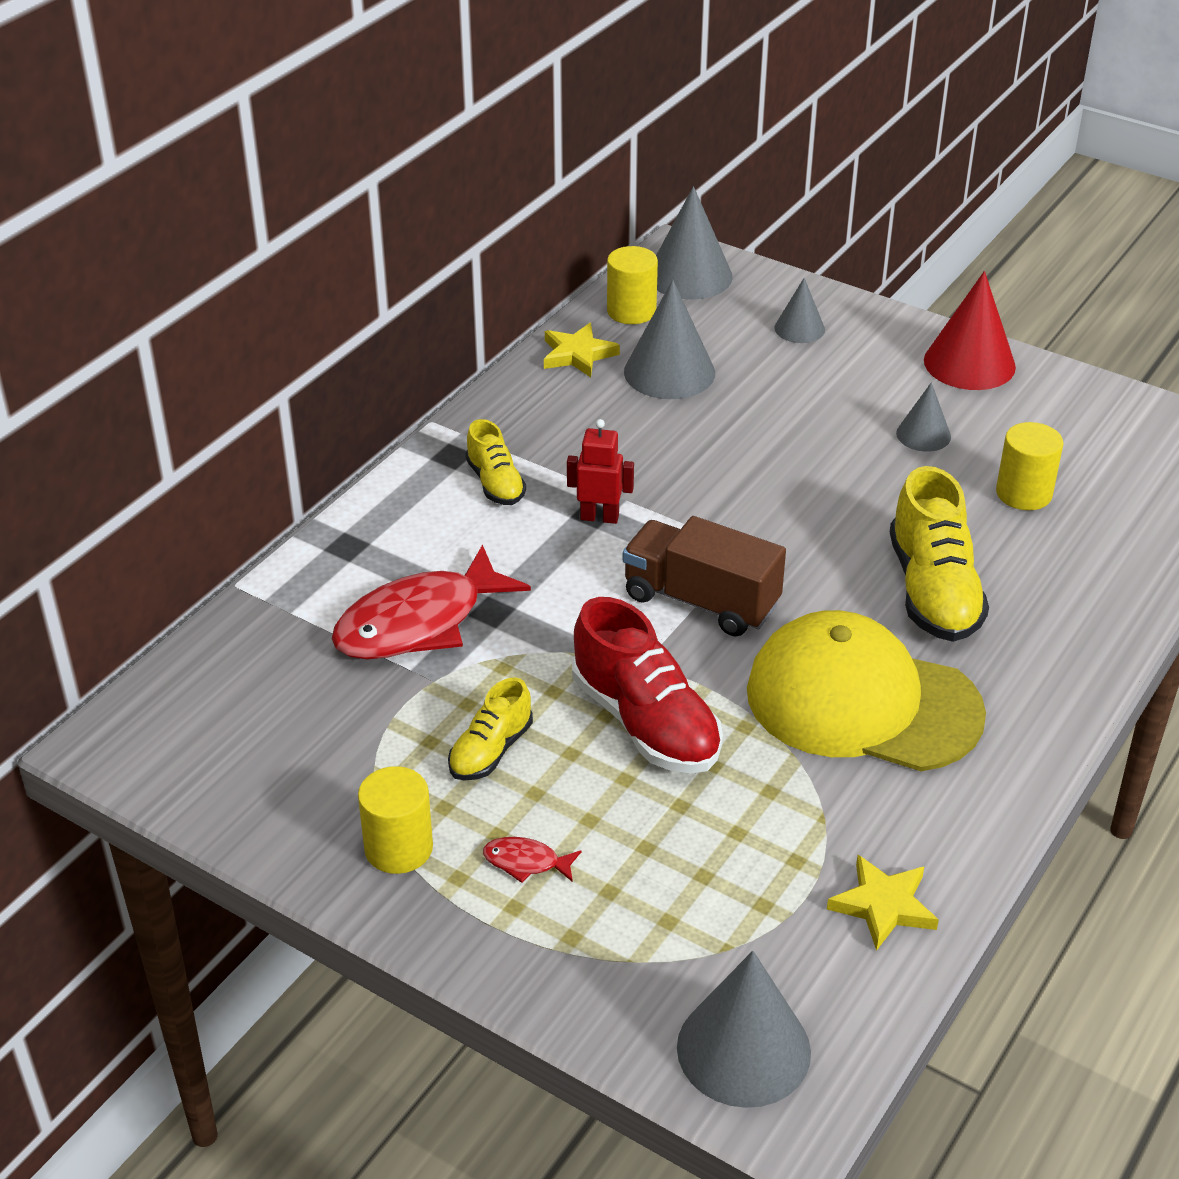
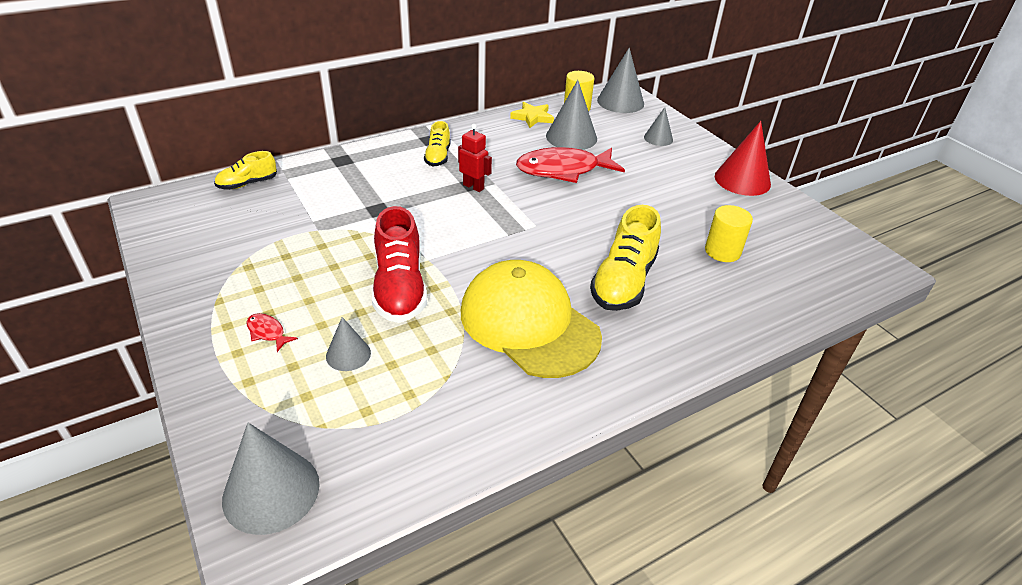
camera: 25 degrees right, 0 degrees up
red fish [331,545,531,660] -> red fish moved to [516,147,625,183]
yellow cylinder [358,766,433,874] -> none
yellow shoe [448,677,533,781] -> yellow shoe moved to [214,151,277,190]
brown truck [623,516,786,637] -> none
yellow star [827,855,939,951] -> none
grey cone [896,382,951,452] -> grey cone moved to [326,317,371,371]

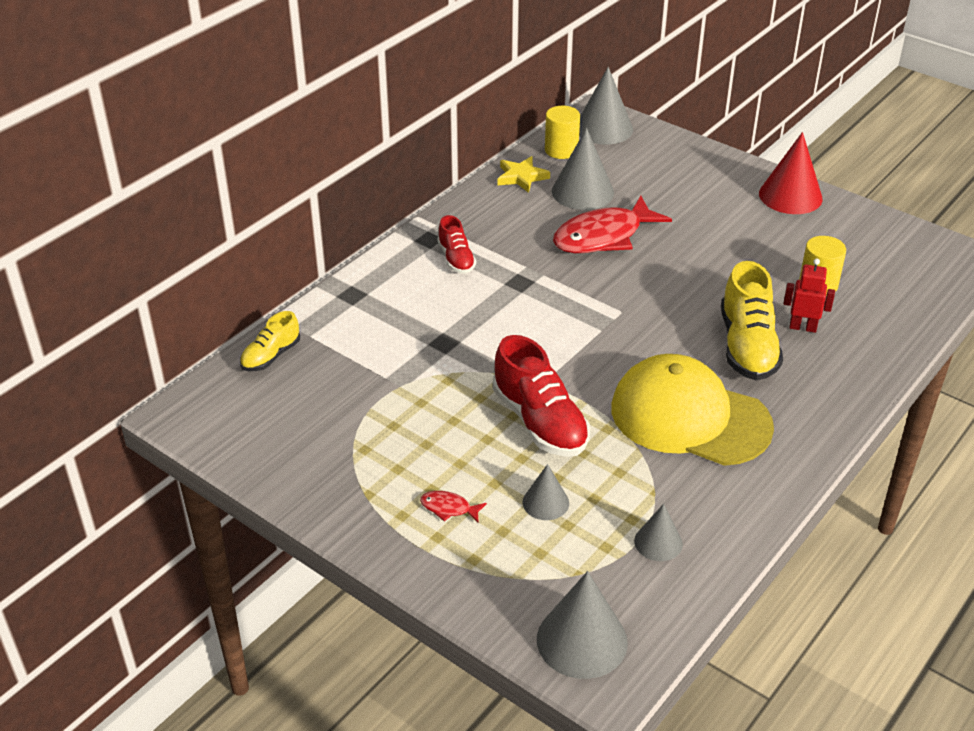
camera: 20 degrees left, 0 degrees up
yellow shoe [424,121,451,166] -> red shoe [438,215,476,274]
red robot [458,124,492,192] -> red robot moved to [783,258,835,333]
grey cone [644,107,673,146] -> grey cone moved to [634,504,683,561]

